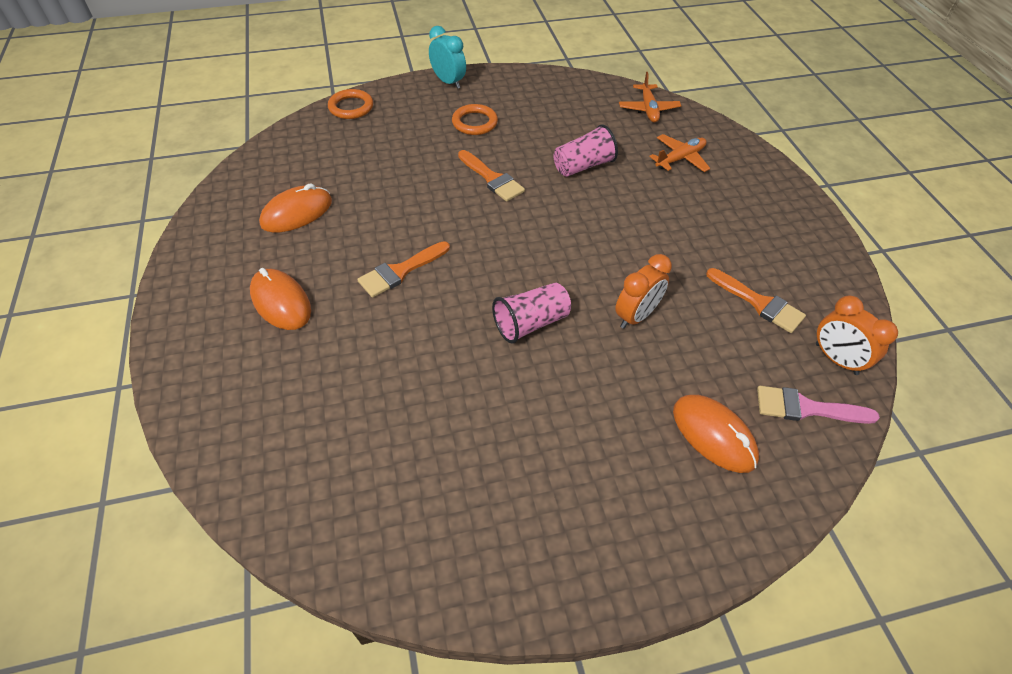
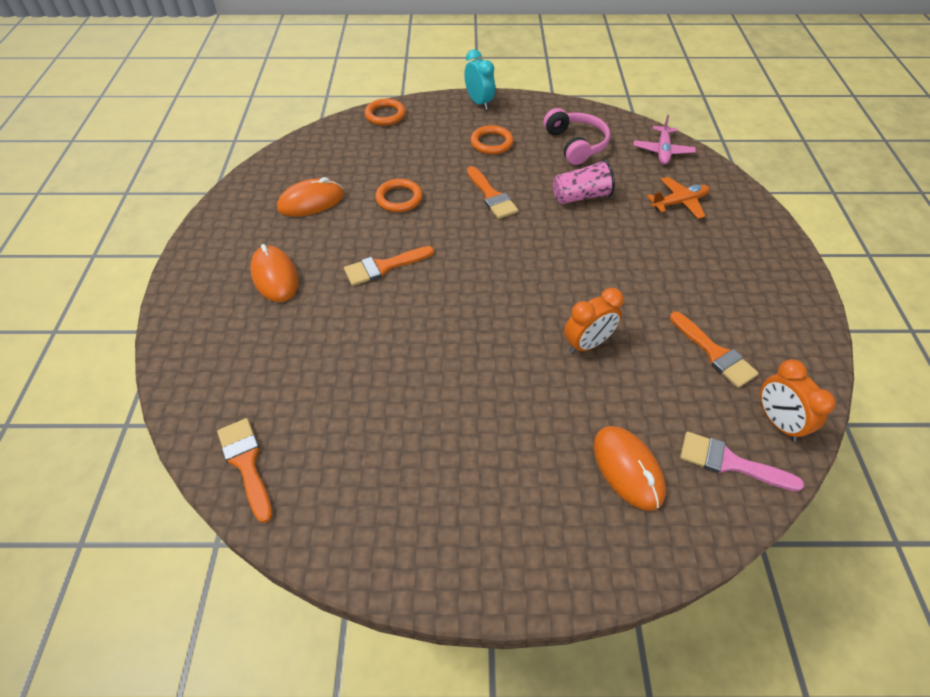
camera: 15 degrees right, 0 degrees up
pink cup [492,282,571,344] -> none
orange plane [619,72,681,123] -> pink plane [634,115,696,165]
none -> orange brush [217,418,272,523]
none -> orange ring [375,179,422,212]
none -> pink headphones [544,108,610,165]

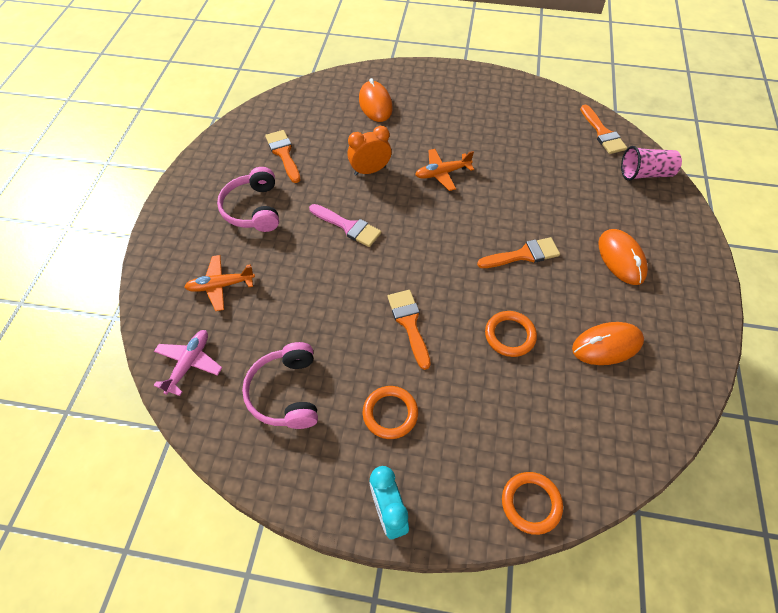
camera: 170 degrees left, 5 degrees up
pink cup [553,159,615,204] -> pink cup moved to [621,146,682,181]
pink brush [680,431,804,492] -> pink brush moved to [309,204,381,247]
orange clock [760,359,836,441] -> none
none -> pink headphones [217,167,279,232]
none -> orange plane [415,149,474,191]

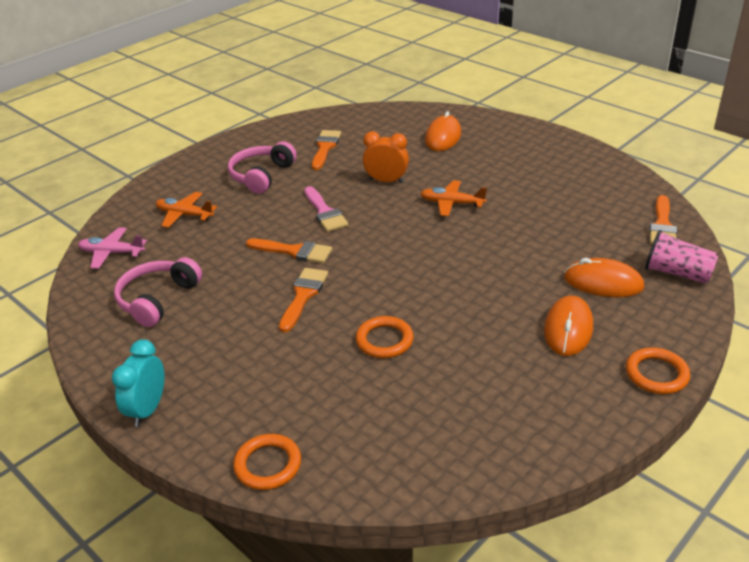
camera: 35 degrees right, 20 degrees down
pink plane [154,330,222,396] -> pink plane turned 135 degrees counterclockwise [78,227,147,269]
orange ring [363,386,418,439] -> orange ring moved to [626,347,690,394]
orange brush [477,237,560,268] -> orange brush moved to [246,238,332,263]
orange mouse [572,322,644,365] -> orange mouse moved to [564,258,644,297]

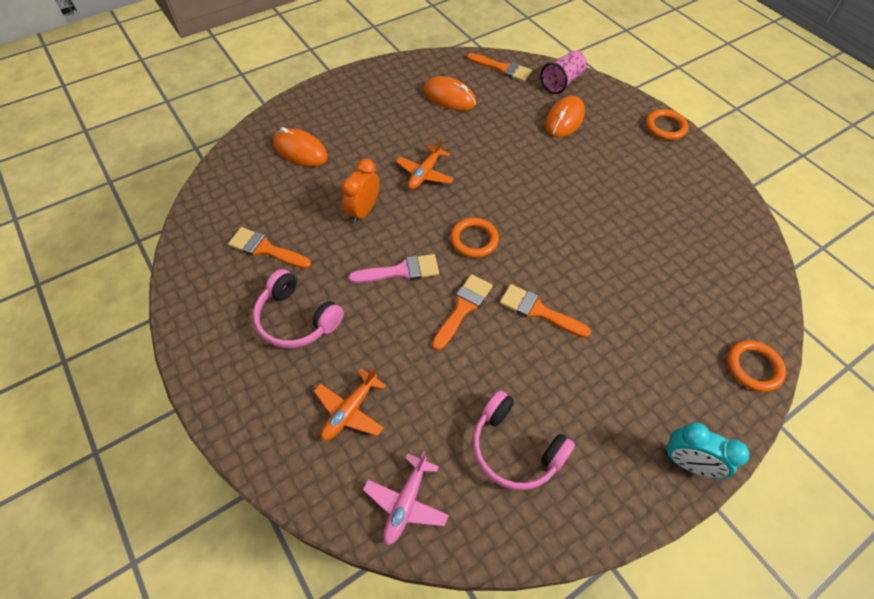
camera: 80 degrees left, 20 degrees up
orange ring [356,316,414,358] -> orange ring moved to [450,218,499,258]
orange mouse [544,296,593,356] -> orange mouse moved to [423,76,476,111]

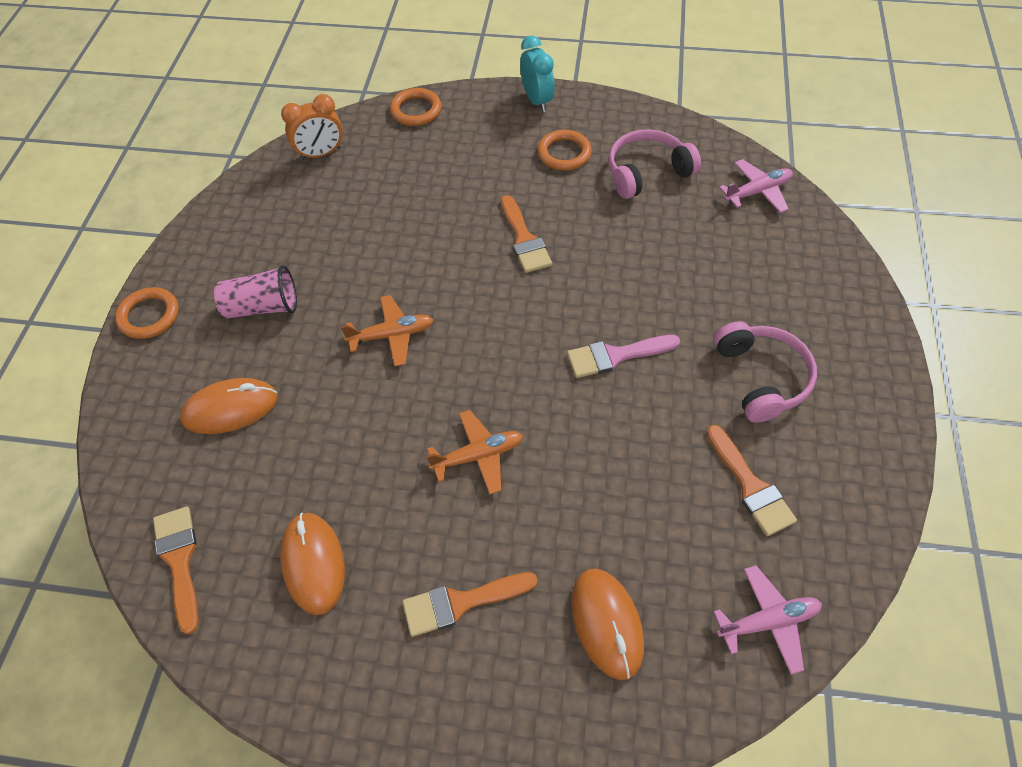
camera: 135 degrees left, 0 degrees up
orange plane [314,367,386,441] -> orange plane moved to [341,295,433,367]
orange clock [341,158,379,223] -> orange clock moved to [281,94,343,160]
pink brush [349,254,439,283] -> pink brush turned 45 degrees counterclockwise [567,335,680,378]
orange brush [432,274,493,351] -> orange brush moved to [402,572,538,637]
orange ring [450,218,499,258] -> orange ring moved to [537,130,592,171]
pink headphones [473,390,575,490] -> pink headphones turned 105 degrees counterclockwise [608,129,701,199]
pink cup [540,51,587,94] -> pink cup moved to [214,265,297,319]
none -> pink plane [713,565,822,675]

